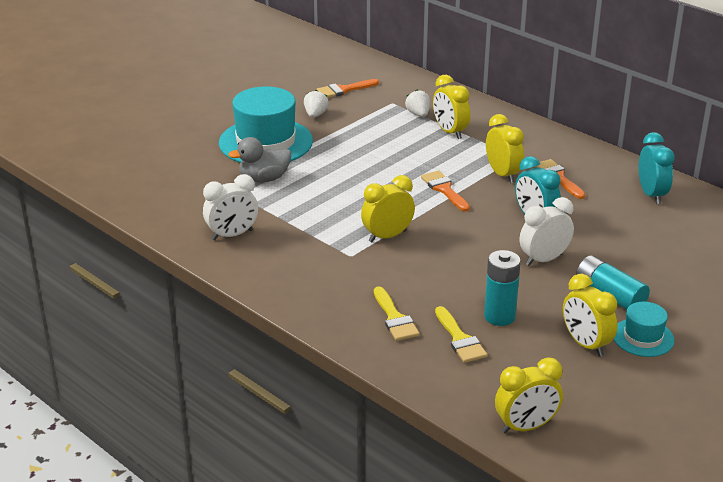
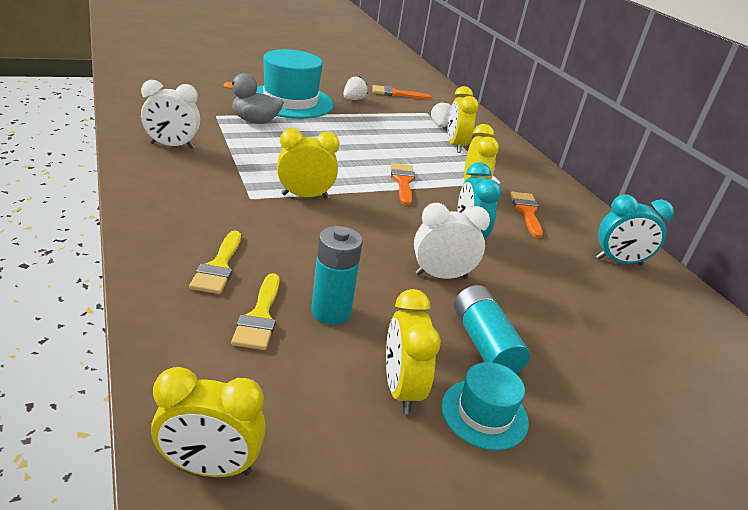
camera: 20 degrees right, 0 degrees up
turquoise clock [639,132,675,204] -> turquoise clock turned 75 degrees clockwise [596,195,674,265]

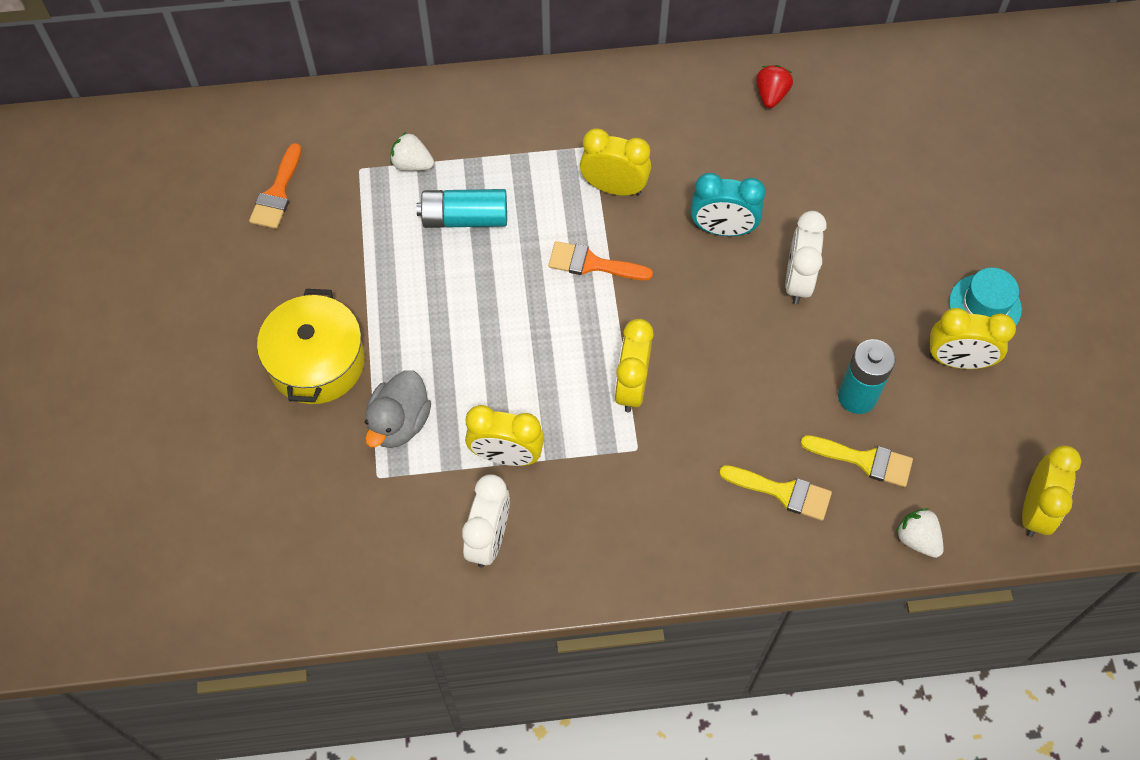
camera: 70 degrees left, 30 degrees up
turquoise hat [256,49,334,119] -> yellow pot [257,289,365,404]
white strawberry [343,76,368,100] -> white strawberry moved to [896,508,944,558]
yellow clock [448,86,479,153] -> yellow clock moved to [465,405,544,466]
turquoise battery [454,285,530,373] -> turquoise battery moved to [416,189,507,228]
orange brush [510,192,543,238] -> none
turquoise clock [596,195,674,265] -> red strawberry [756,65,793,108]

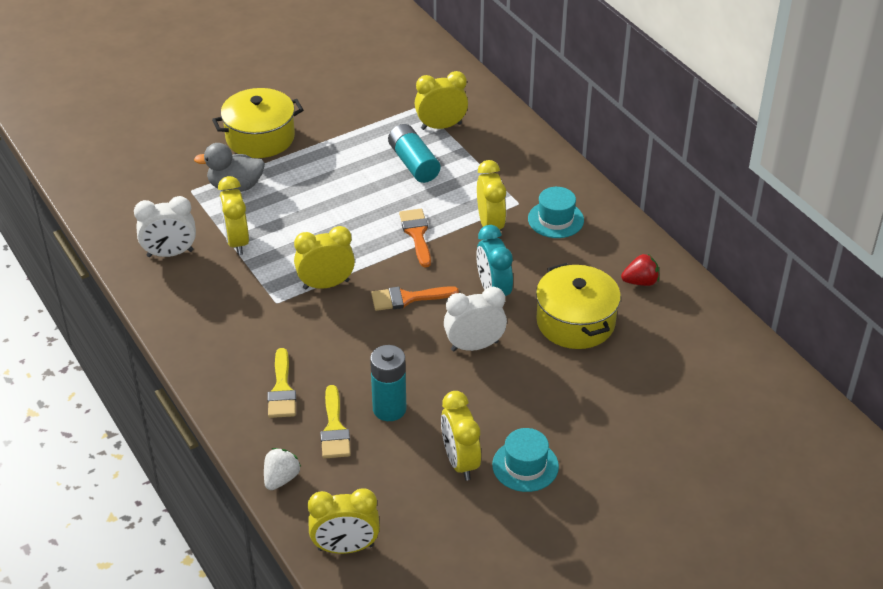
camera: 65 degrees right, 20 degrees down
orange brush [249,143,301,229] -> orange brush moved to [371,286,459,311]
white strawberry [390,132,434,171] -> yellow clock [415,71,468,130]
none -> turquoise hat [528,187,584,238]
none -> yellow pot [536,263,621,349]

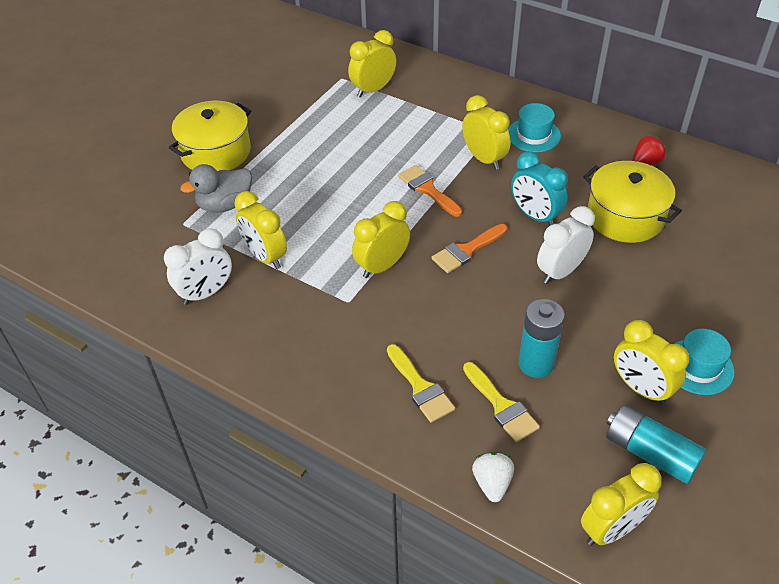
camera: 25 degrees left, 5 degrees up
turquoise battery [388,124,440,183] -> turquoise battery moved to [606,405,706,484]

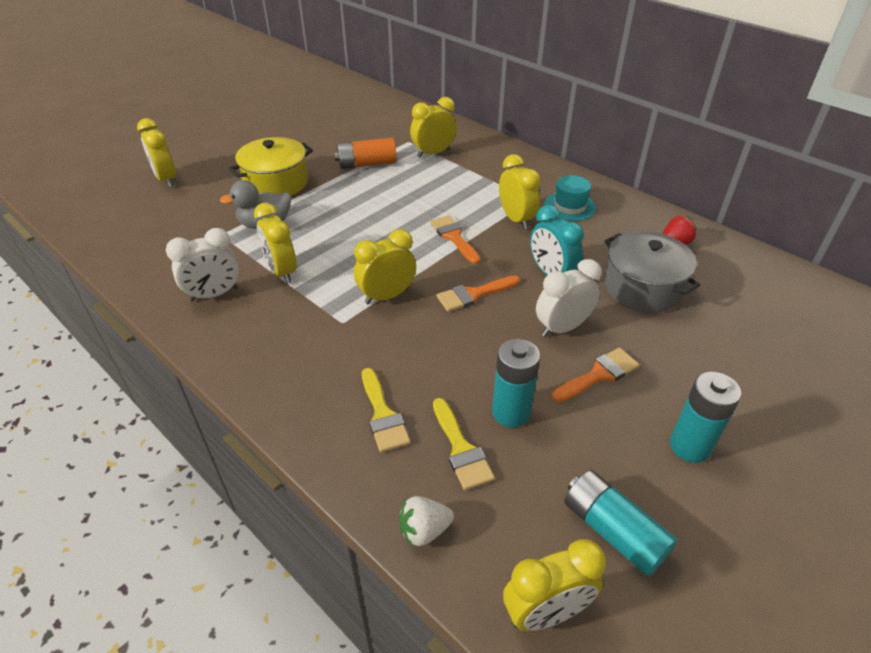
camera: 10 degrees right, 5 degrees down
white strawberry [472,452,514,502] -> white strawberry turned 120 degrees counterclockwise [399,496,454,546]
yellow pot [583,161,682,243] -> grey pot [604,231,700,313]
yellow clock [614,320,689,405] -> yellow clock moved to [137,118,176,187]
turquoise hat [674,329,735,395] -> turquoise battery [670,372,741,463]
none -> orange battery [334,138,397,169]
none -> orange brush [552,348,639,402]

